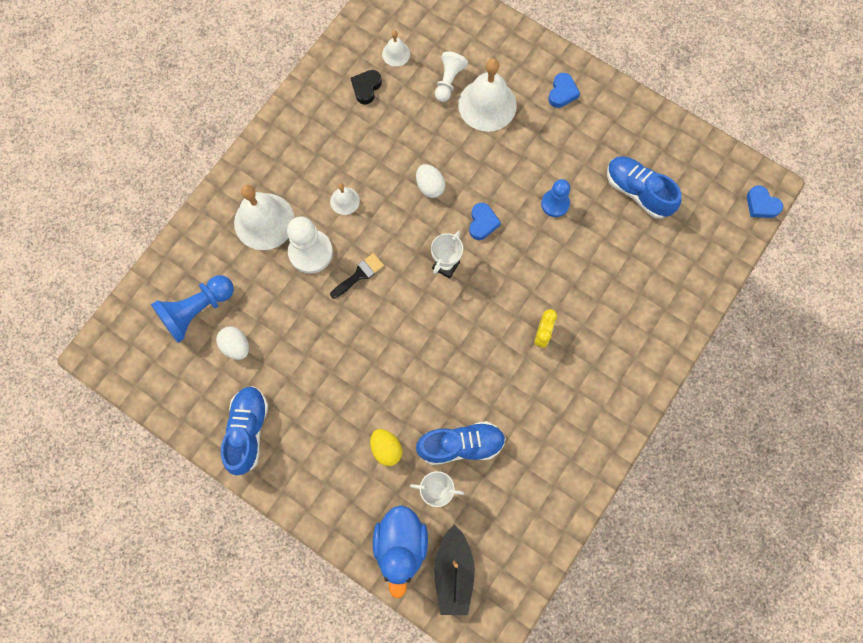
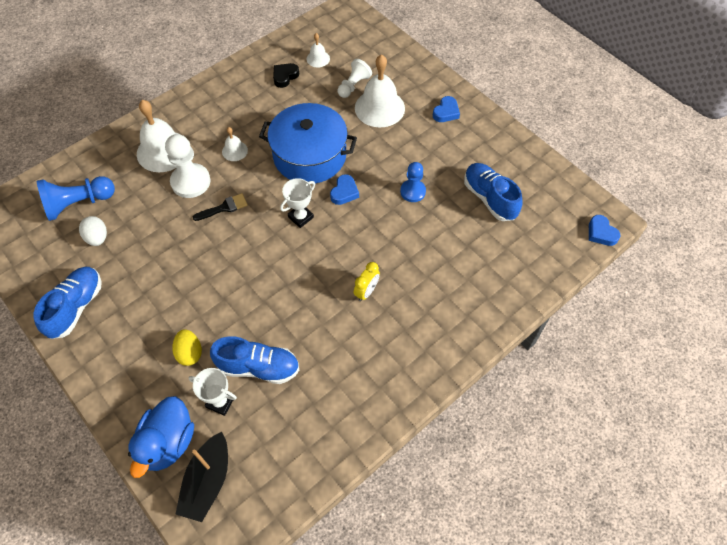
camera: 15 degrees right, 15 degrees down
white egg [416,164,445,198] -> blue pot [259,103,357,183]

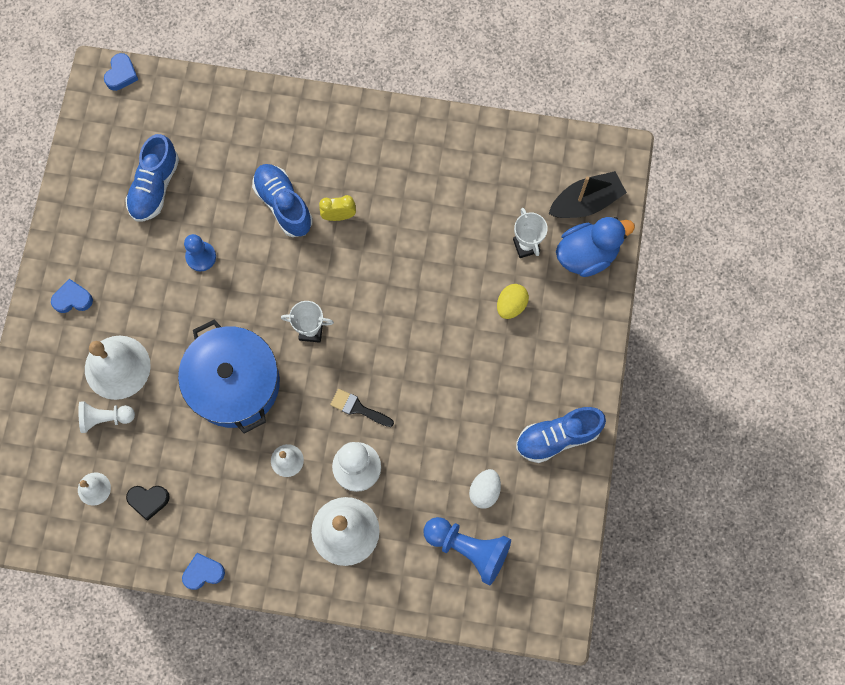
camera: 130 degrees left, 15 degrees up
blue shoe [210,336,299,384] -> blue shoe moved to [252,164,313,237]
blue heart [330,174,359,205] -> blue heart moved to [182,553,225,590]

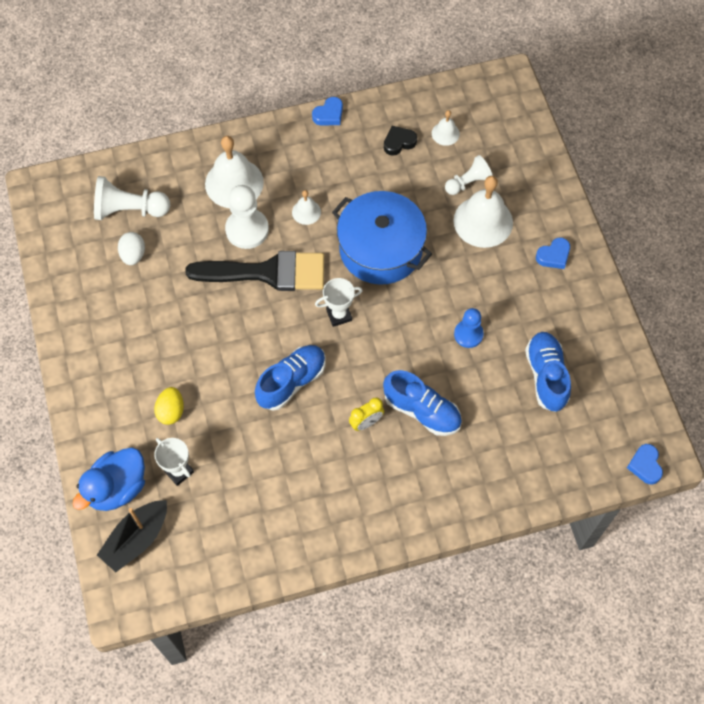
camera: 155 degrees right, 10 degrees down
black brush [330,389,394,427] -> black brush [185,251,324,291], size x2.29
blue pawn [423,517,511,585] -> white pawn [94,176,170,220]
blue shoe [516,407,606,463] -> blue shoe moved to [255,345,326,410]

